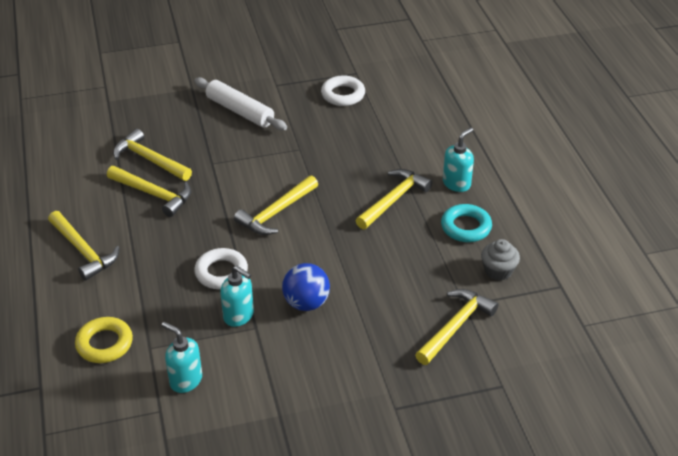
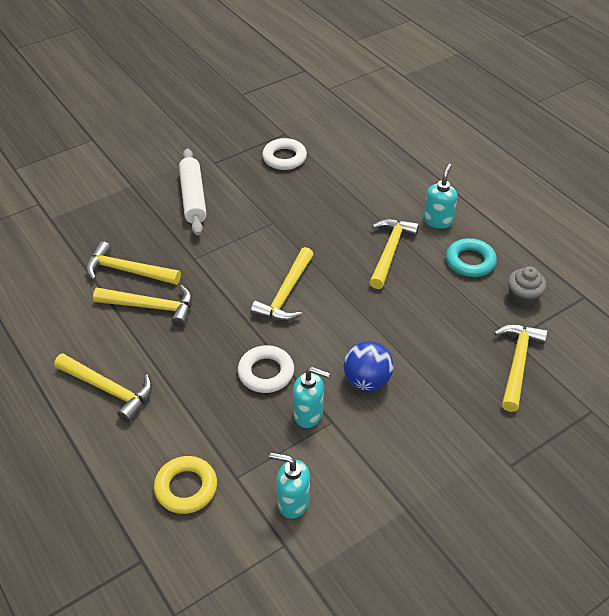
camera: 20 degrees left, 5 degrees up
white rolling pin [194,77,287,131] -> white rolling pin turned 60 degrees clockwise [179,149,207,235]

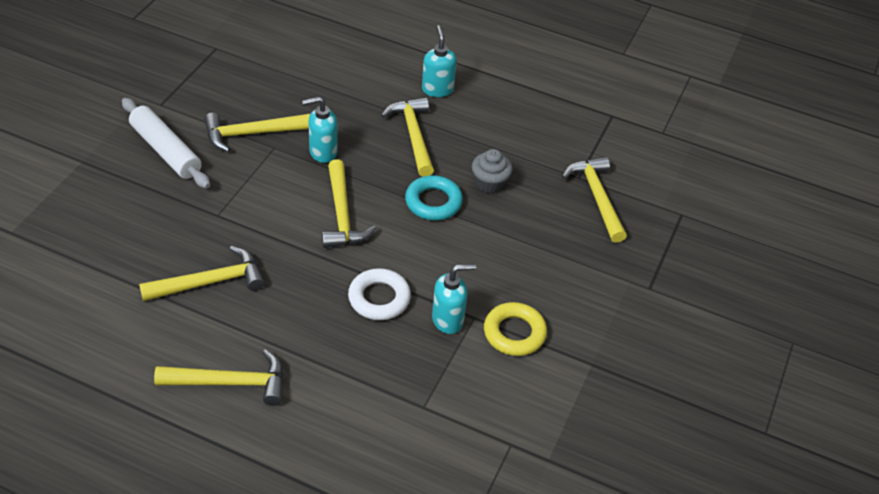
camera: 35 degrees left, 0 degrees up
yellow hammer [86,241,181,285] -> yellow hammer moved to [204,113,310,152]
yellow ring [154,456,217,514] -> yellow ring moved to [484,302,547,356]
white ring [262,138,307,170] -> none
turquoise soap dispenser [270,453,310,519] -> turquoise soap dispenser moved to [302,96,338,163]
blue ball [343,341,394,391] -> none
turquoise ring [446,238,497,277] -> turquoise ring moved to [405,175,463,220]
grey cupcake [508,266,547,307] -> grey cupcake moved to [472,149,513,193]

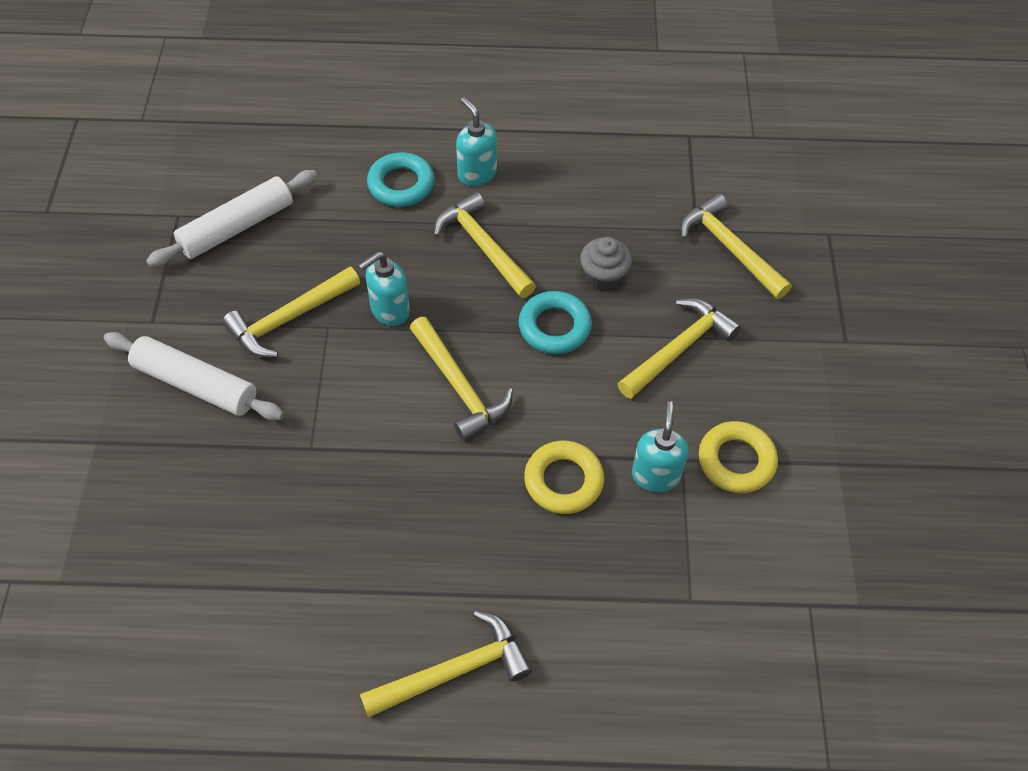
camera: 20 degrees left, 10 degrees up
yellow hammer [139,246,265,301] -> yellow hammer moved to [617,298,741,399]
white ring [348,268,411,320] -> yellow ring [524,441,604,514]
turquoise soap dispenser [432,264,476,334] -> turquoise soap dispenser turned 45 degrees counterclockwise [632,401,689,492]
none -> white rolling pin [146,170,317,267]
none -> turquoise ring [367,152,434,207]

